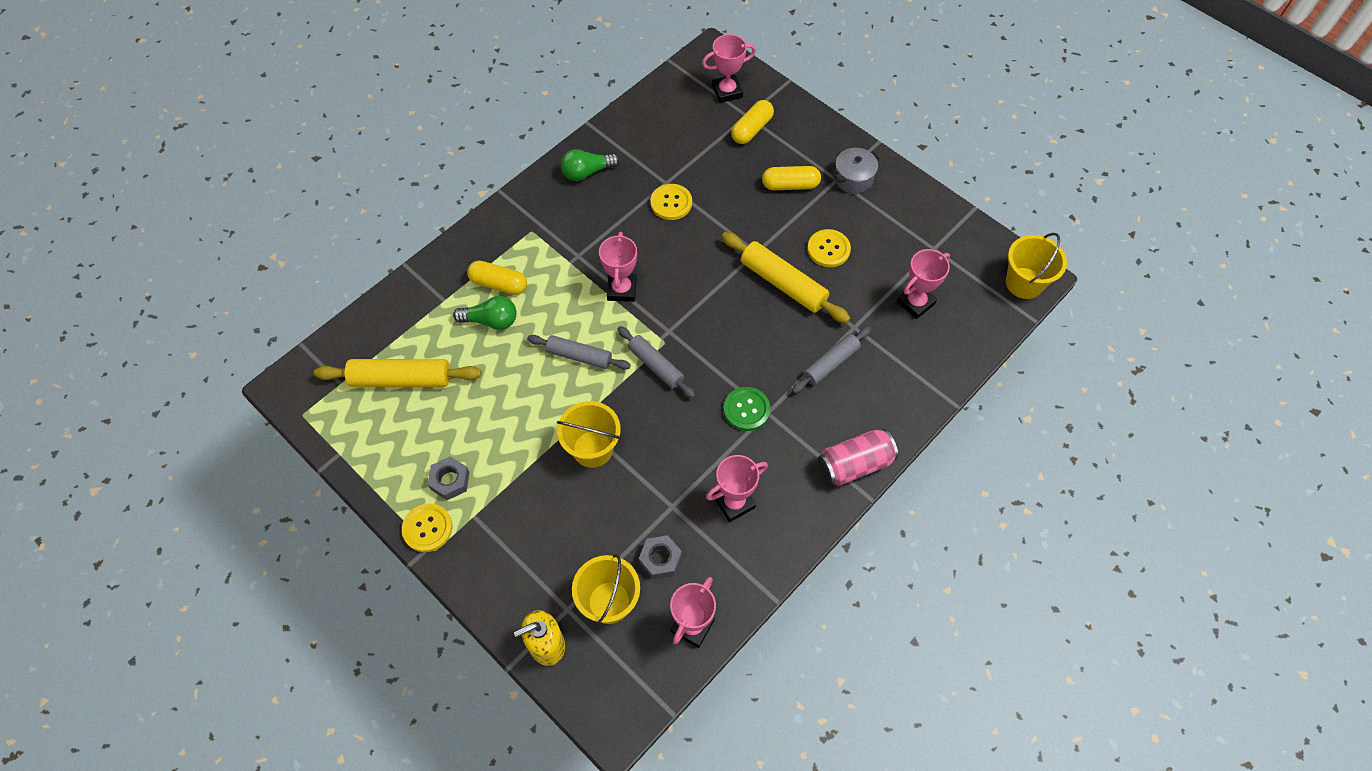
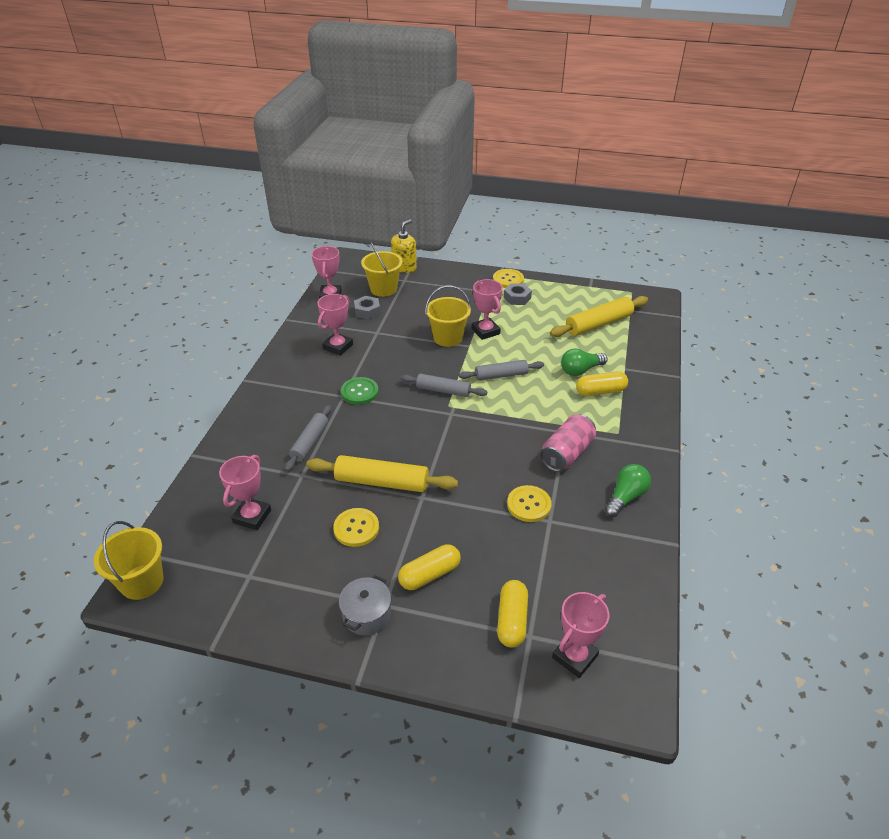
camera: 150 degrees right, 20 degrees down
pink trophy [599,232,637,302] -> pink trophy moved to [472,279,503,340]
pink can [818,429,898,486] -> pink can moved to [540,414,596,472]

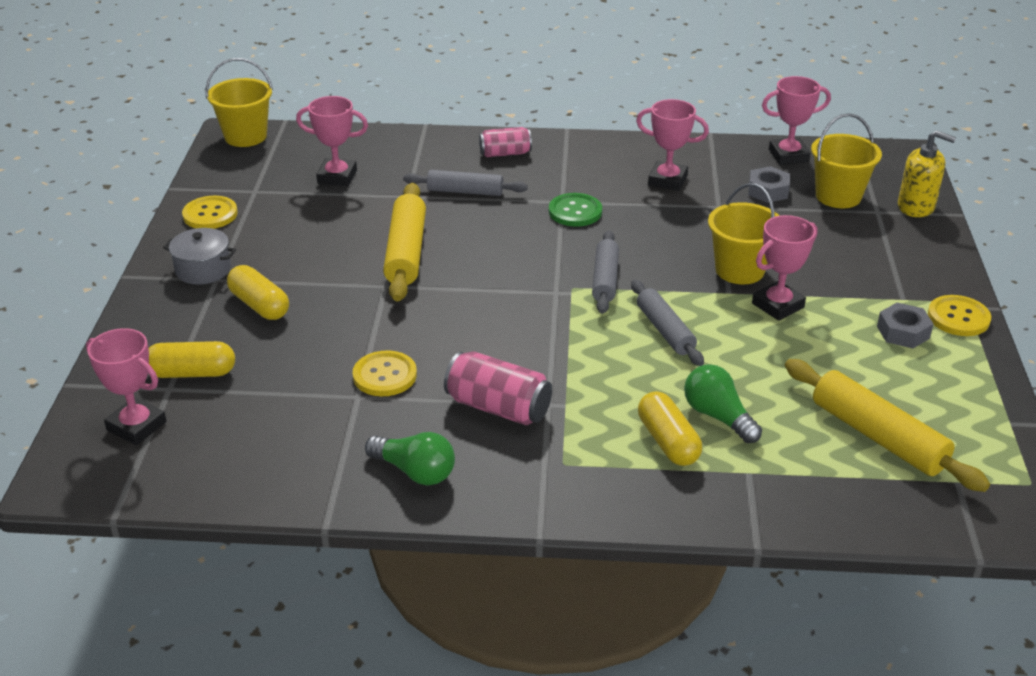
camera: 80 degrees right, 5 degrees down
yellow button [333,508,379,547] -> yellow button moved to [182,196,238,229]
none -> pink can [479,127,532,157]

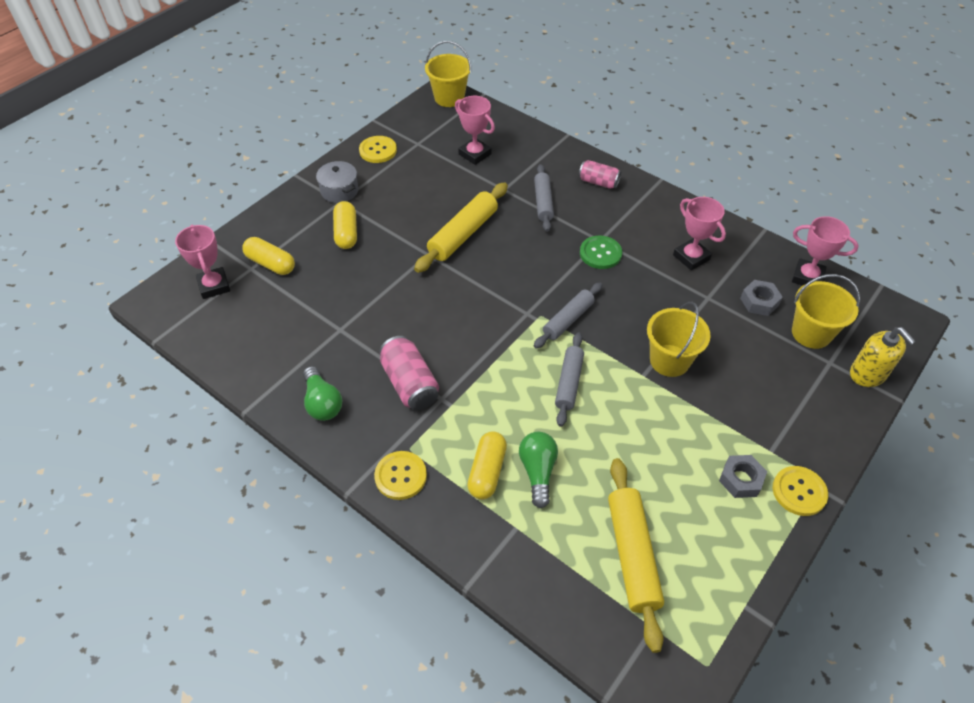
camera: 35 degrees right, 15 degrees up
yellow button [353,350,417,396] -> yellow button moved to [374,451,427,500]
grey rolling pin [403,170,528,196] -> grey rolling pin turned 45 degrees clockwise [534,164,554,232]
pink trophy [752,215,817,321] -> none

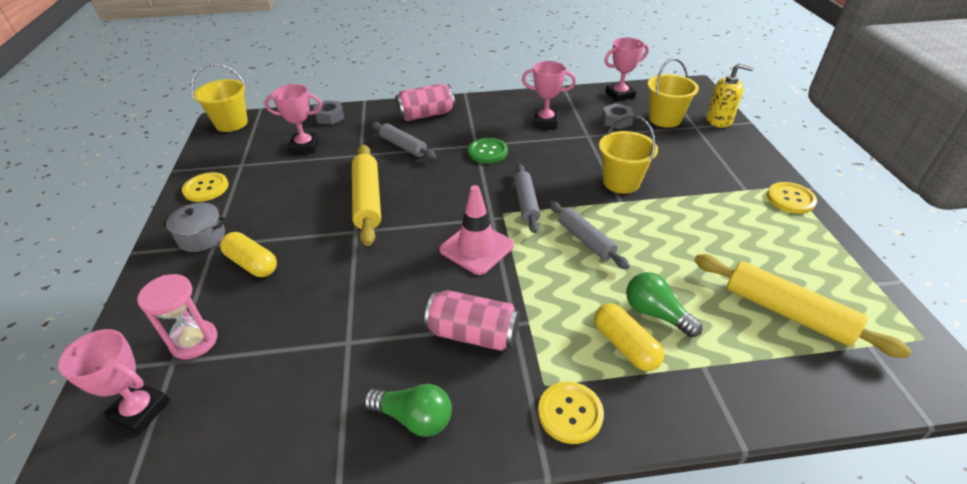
camera: 45 degrees left, 10 degrees down
yellow capsule [242,237,295,275] -> pink hourglass [137,274,218,360]
pink can [579,160,621,189] -> pink can [395,83,455,121], size x1.52
grey nut [719,455,767,498] -> grey nut moved to [313,100,345,125]
none -> pink traffic cone [439,185,514,275]

